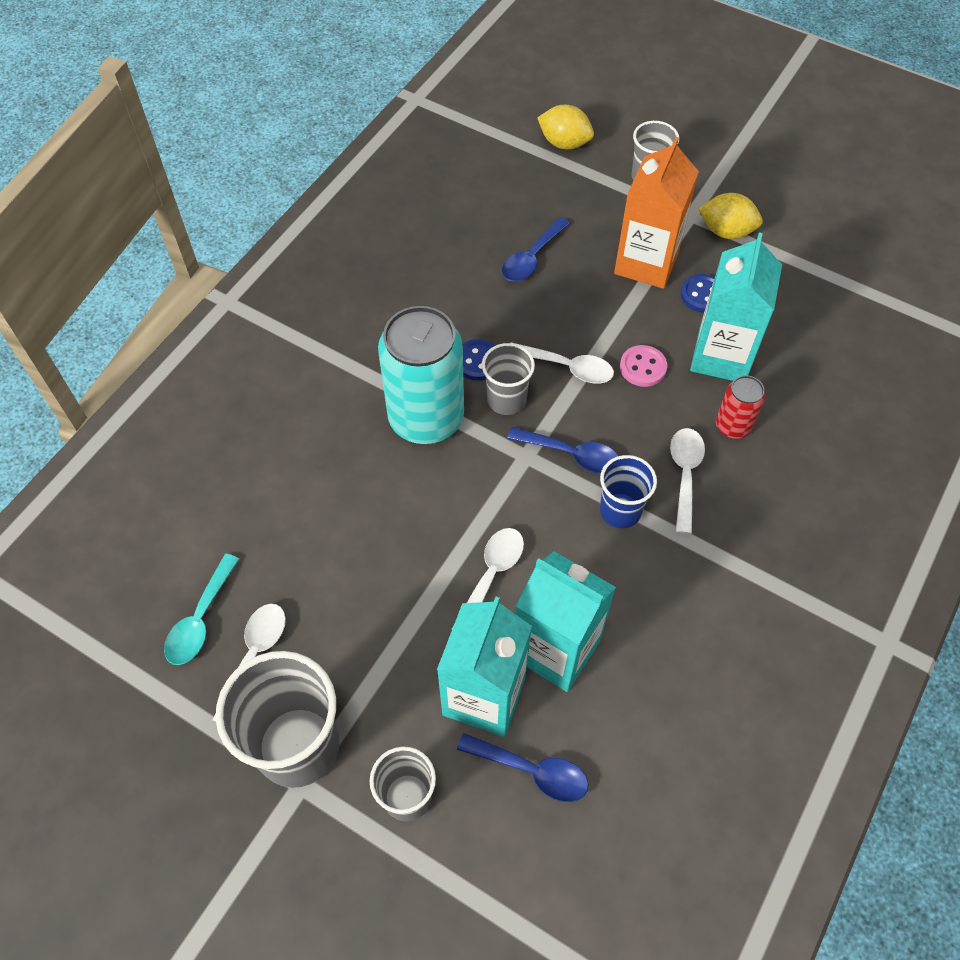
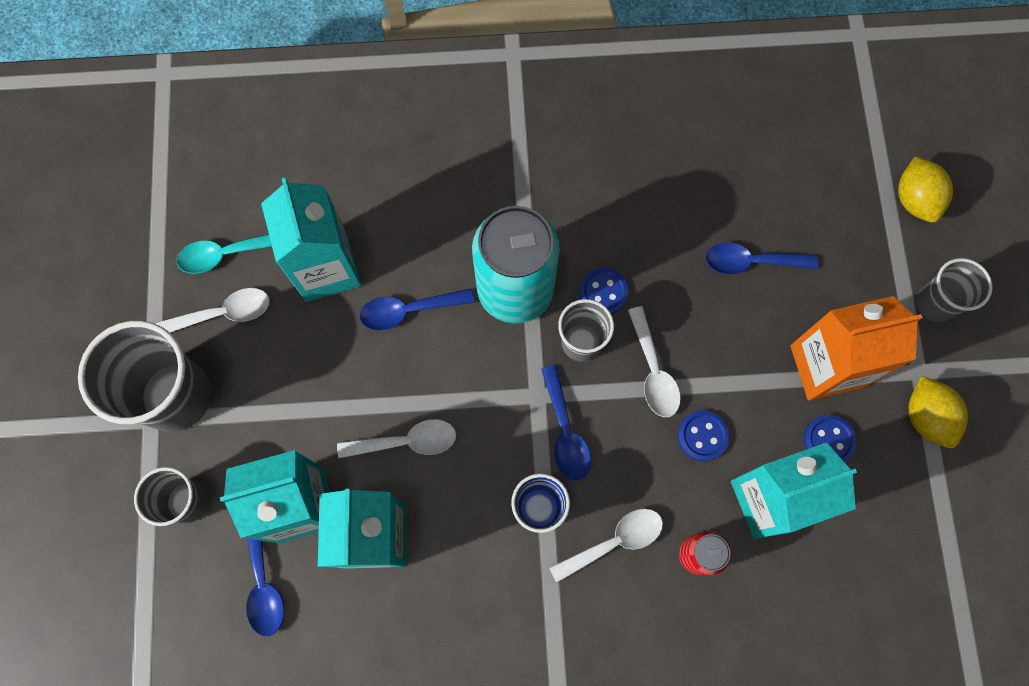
camera: 55 degrees right, 15 degrees up
pink button [620,345,667,387] -> blue button [678,410,730,462]
none -> turquoise carton [261,178,361,302]
none -> blue spoon [360,289,475,331]

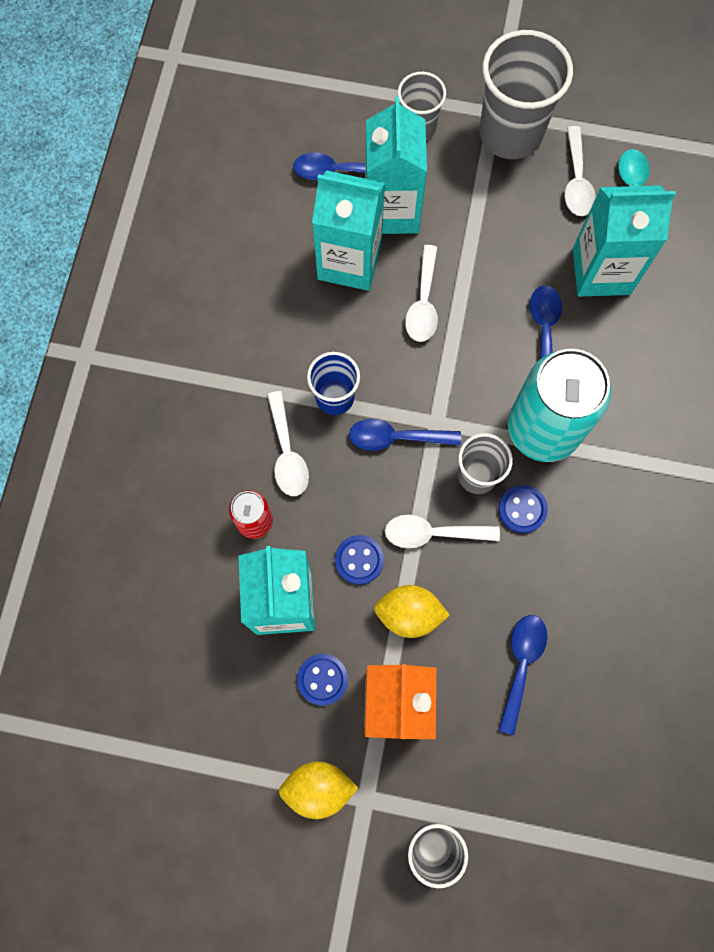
camera: 105 degrees right, 0 degrees up
yellow lemon [898,156,953,223] -> yellow lemon moved to [374,585,449,638]

